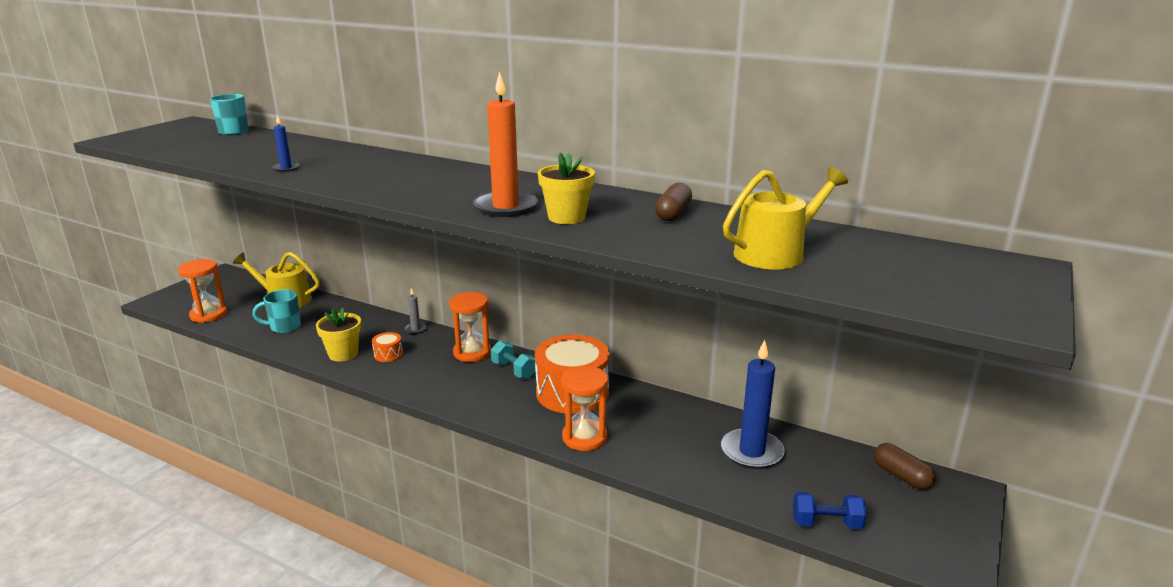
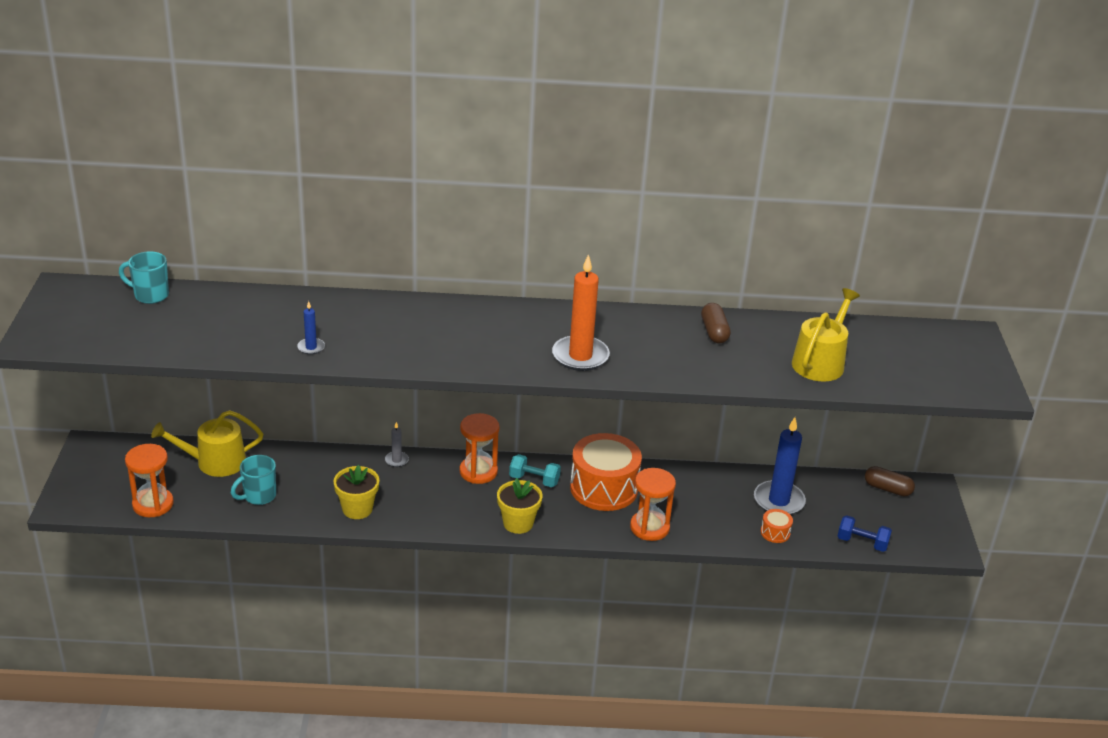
camera: 30 degrees left, 10 degrees up
orange drum [372,332,403,362] -> orange drum moved to [761,509,793,543]
yellow flower pot [538,153,595,224] -> yellow flower pot moved to [497,478,542,534]
blue dumbbell [793,492,867,529] -> blue dumbbell turned 45 degrees clockwise [837,515,892,552]

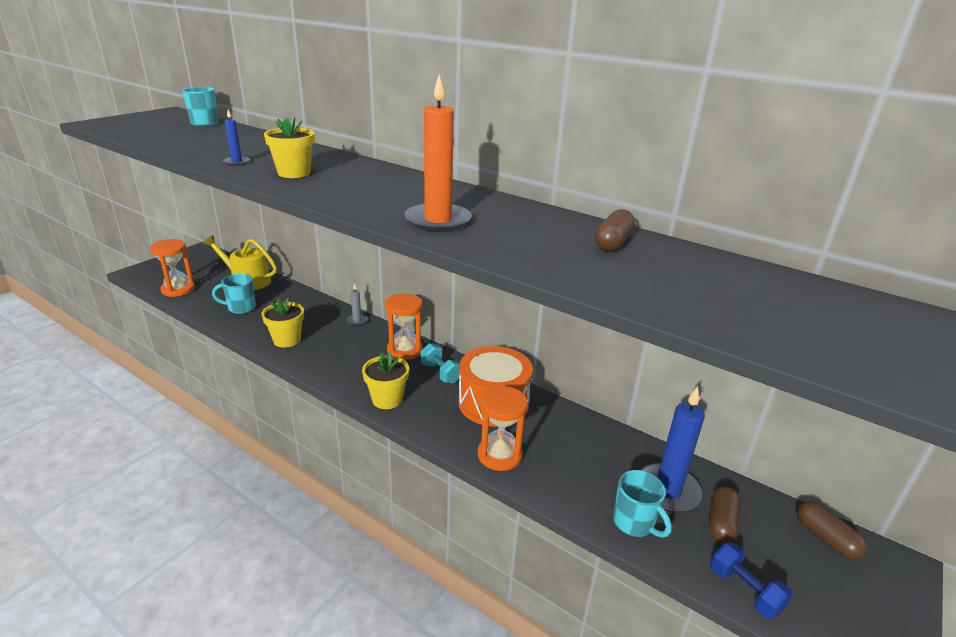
camera: 35 degrees right, 5 degrees down
orange drum [761,509,793,543] -> turquoise mug [613,470,672,538]
yellow watering can [792,288,860,381] -> none
none -> yellow flower pot [264,117,315,178]
none -> brown capsule [708,487,741,544]

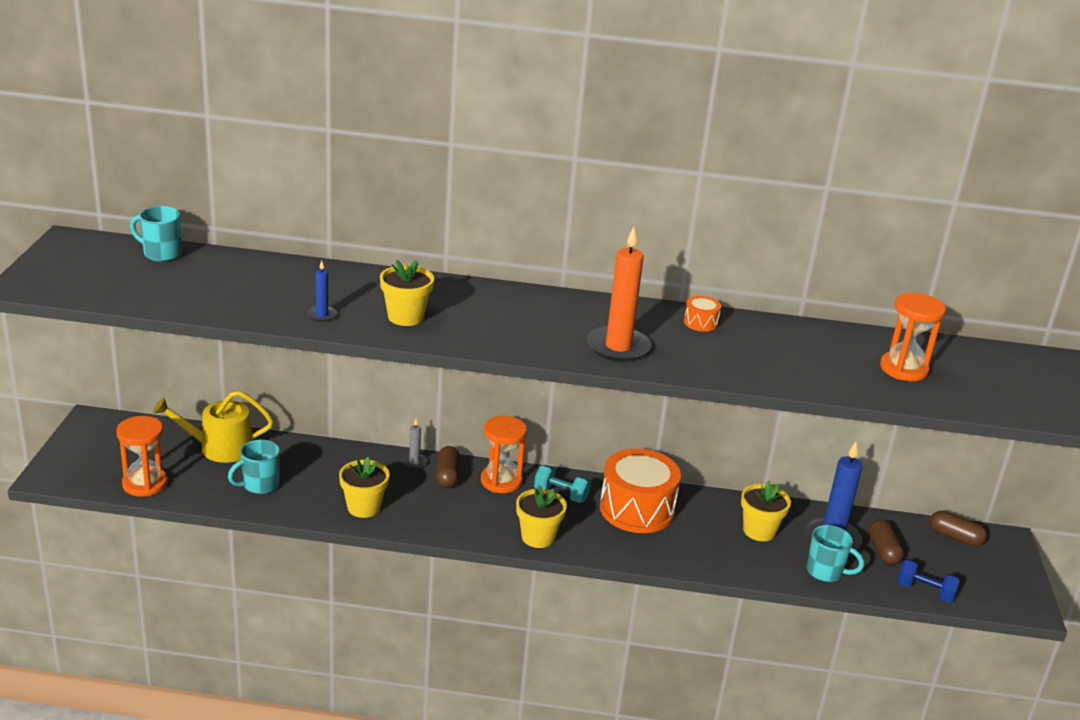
camera: 30 degrees left, 0 degrees up
orange hourglass [478,386,528,471] -> orange hourglass moved to [880,293,946,381]
brown capsule [594,209,635,251] -> brown capsule moved to [436,446,460,488]
none -> orange drum [684,296,721,332]
none -> yellow flower pot [741,481,791,541]

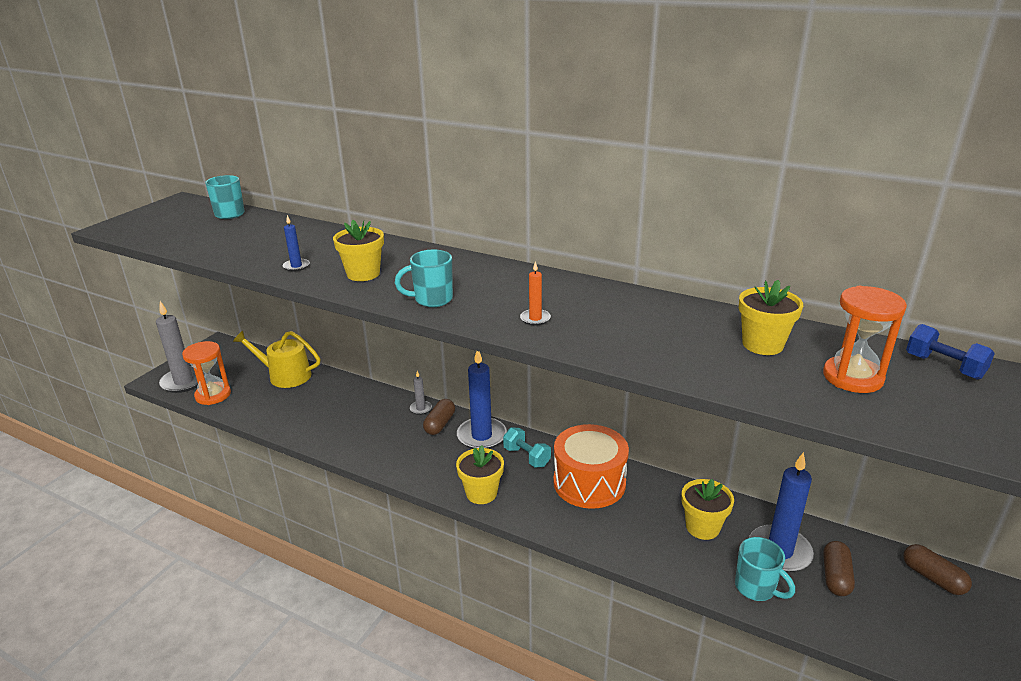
camera: 25 degrees right, 0 degrees up
turquoise mug [228,440,280,494] -> turquoise mug moved to [395,249,453,307]
yellow flower pot [339,457,389,518] -> yellow flower pot moved to [739,280,803,355]
orange hourglass [481,416,527,493] -> blue candle [457,351,507,449]
orange candle [587,227,651,362] -> orange candle [520,261,551,326], size x0.47
orange drum [684,296,721,332] -> none
blue dumbbell [897,559,960,603] -> blue dumbbell moved to [906,324,995,380]
none -> grey candle [156,301,205,393]

